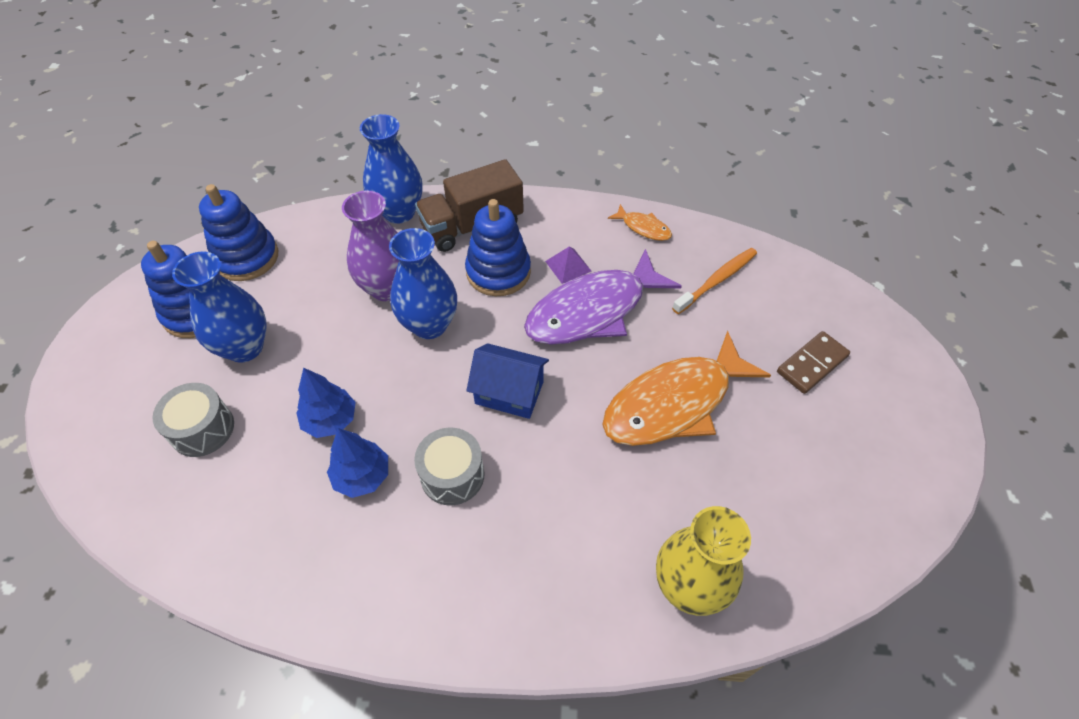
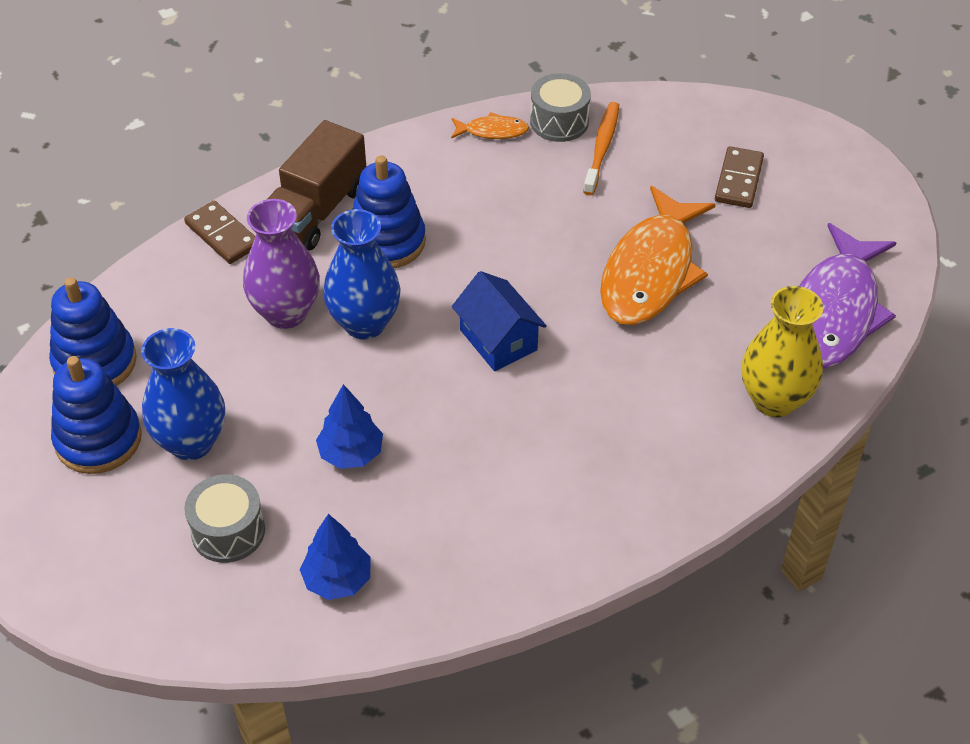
camera: 35 degrees left, 5 degrees down
blue tree [327,428,388,498] -> blue tree moved to [300,514,371,600]
blue vase [360,114,423,224] -> brown domino [184,201,255,264]
grey drum [414,428,485,505] -> grey drum moved to [530,73,591,142]
blue house [466,343,549,419] -> blue house turned 75 degrees clockwise [452,271,547,371]
purple fish [524,249,682,345] -> purple fish moved to [800,223,897,369]
purple pyramid [545,246,591,284] -> none

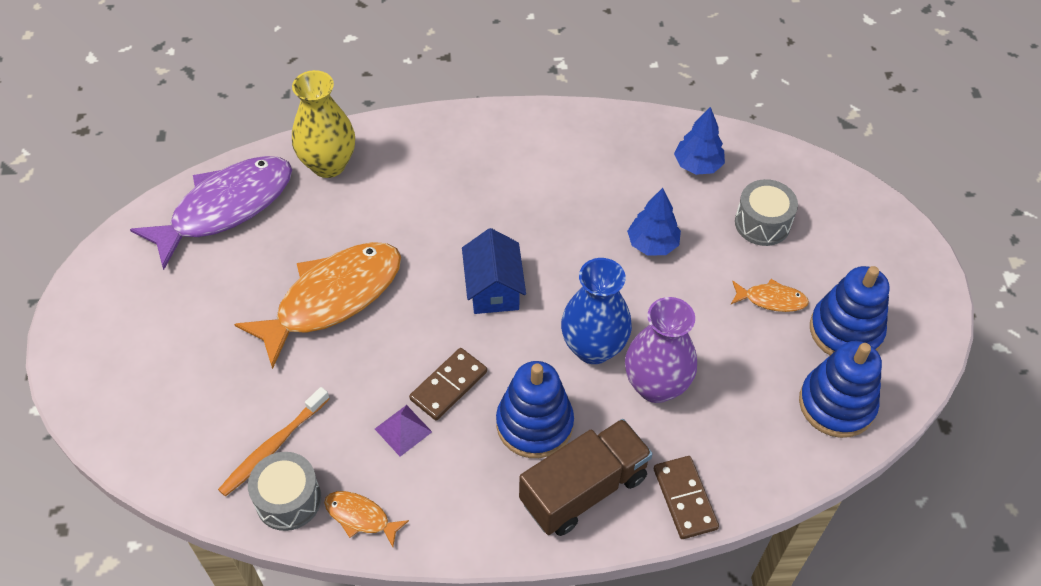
camera: 155 degrees left, 5 degrees up
blue vase [141,328,225,460] -> orange fish [731,279,809,312]
brown domino [715,146,764,208] -> brown domino moved to [409,348,487,420]
none -> purple pyramid [375,405,432,457]

